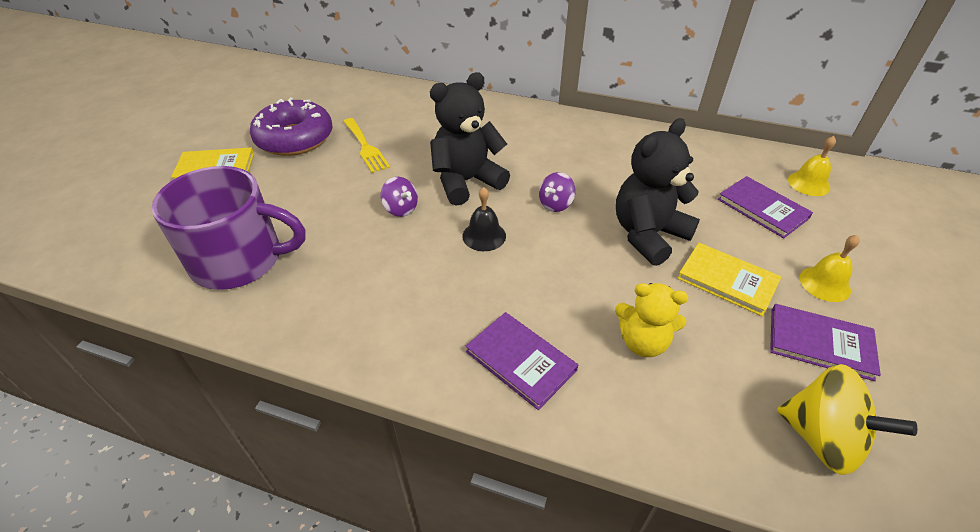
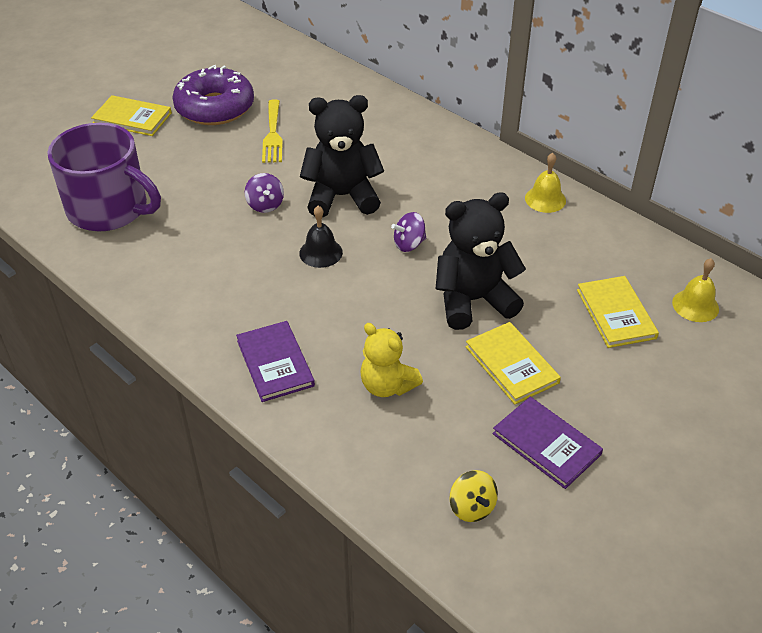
camera: 25 degrees right, 0 degrees up
purple book [718,176,813,238] -> yellow book [577,276,659,348]
yellow spinning top [777,364,917,475] -> yellow spinning top [450,470,498,522], size x0.56
yellow bell [799,235,860,302] -> yellow bell moved to [525,153,566,213]

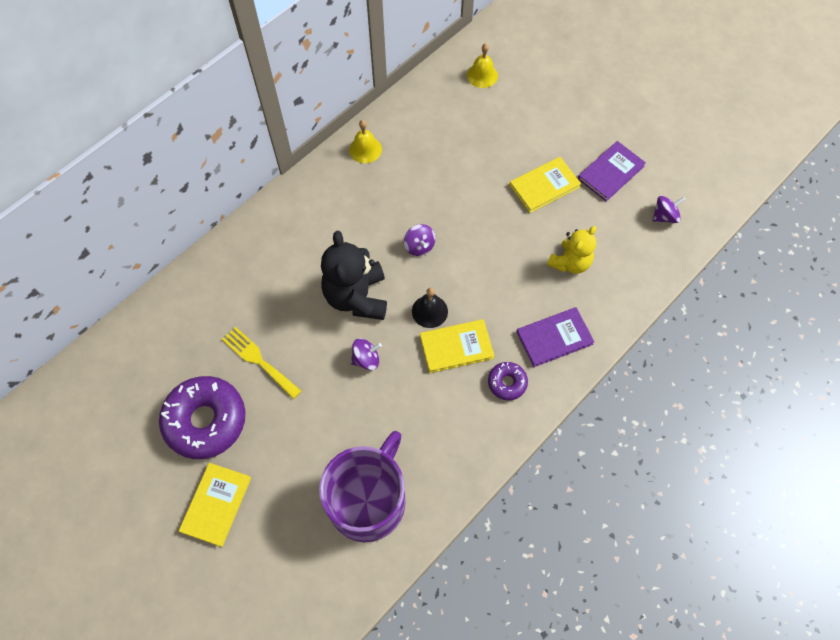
camera: 90 degrees left, 20 degrees up
yellow fork [262,99,283,163] -> yellow fork turned 135 degrees counterclockwise [222,327,301,399]
black teddy bear [436,192,526,330] -> none
yellow spinning top [450,470,498,522] -> purple spinning top [652,196,686,223]
yellow book [577,276,659,348] -> yellow book moved to [420,319,494,373]
none -> purple donut [488,362,528,400]

